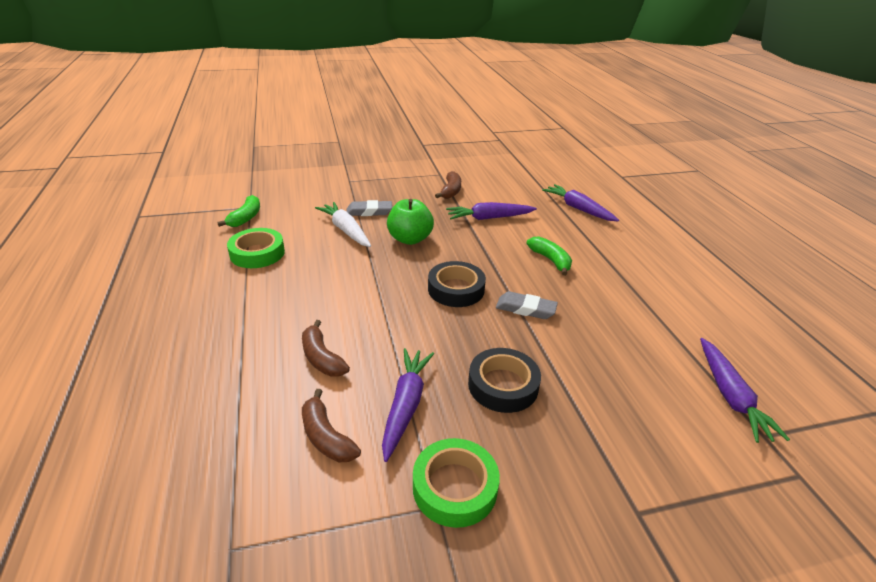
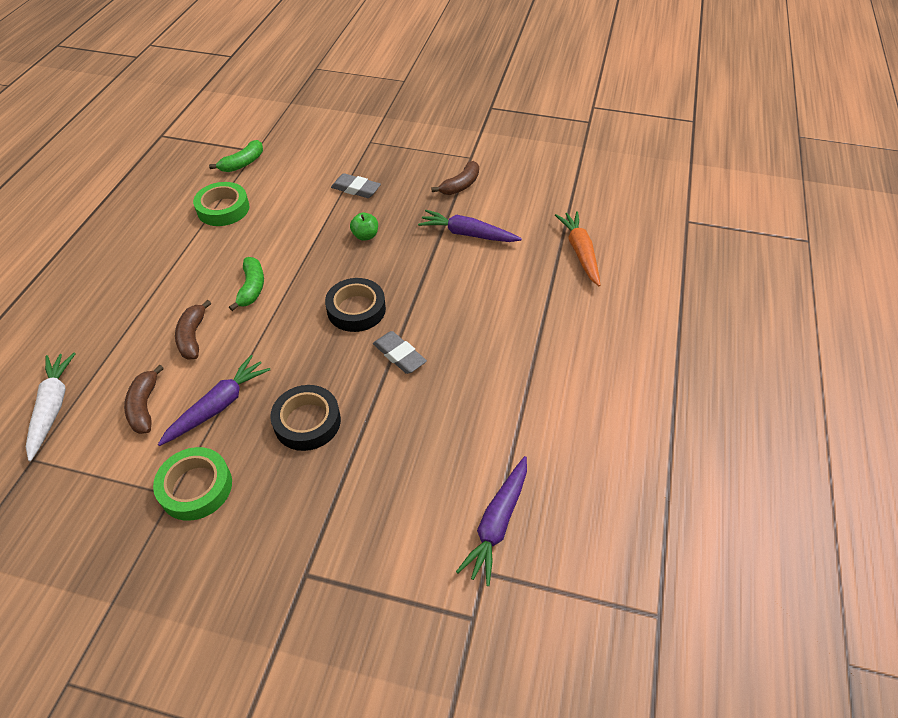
camera: 30 degrees right, 15 degrees up
white carrot [315,202,371,247] -> white carrot moved to [26,353,76,462]
green apple [387,199,434,245] -> green apple [350,212,378,241], size x0.57
green banana [526,236,572,276] -> green banana moved to [229,257,264,311]
purple carrot [542,184,619,221] -> orange carrot [555,211,601,286]

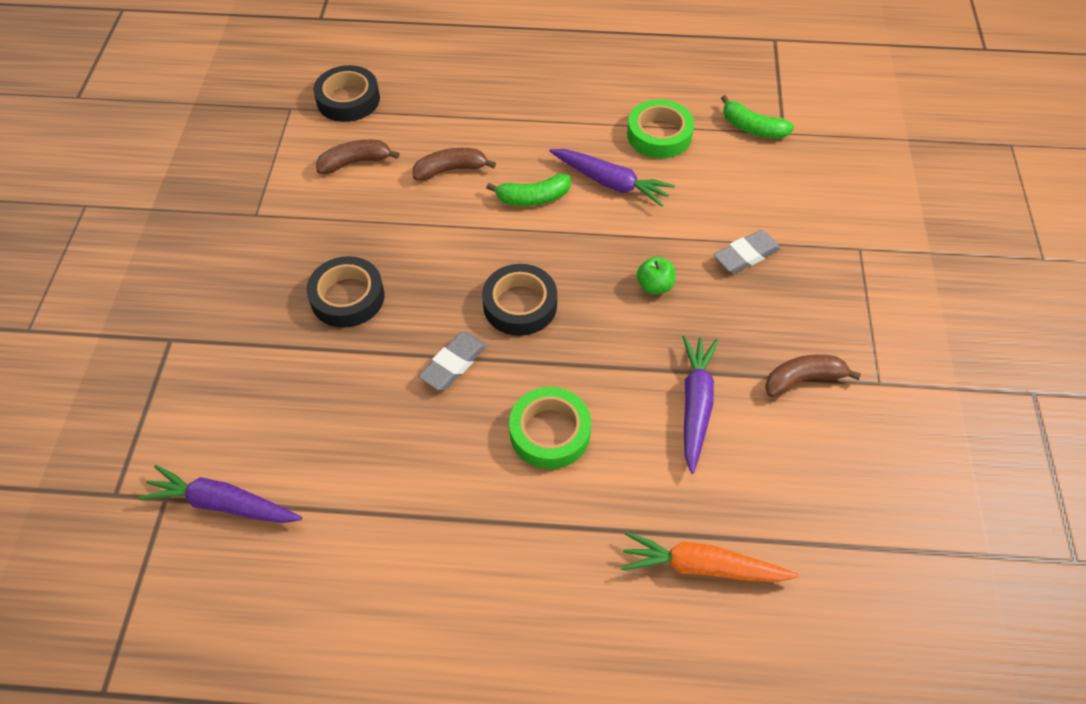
camera: 80 degrees right, 5 degrees up
white carrot [26,353,76,462] -> black tape [313,65,380,122]
green tape [153,447,232,521] -> green tape moved to [509,387,591,469]
purple carrot [158,355,270,446] -> purple carrot moved to [549,149,675,207]
grey eraser [331,173,381,198] -> grey eraser turned 45 degrees clockwise [714,230,781,274]
brown banana [431,161,479,195] -> brown banana turned 135 degrees clockwise [765,354,861,397]
orange carrot [555,211,601,286] -> orange carrot turned 150 degrees counterclockwise [621,532,799,582]

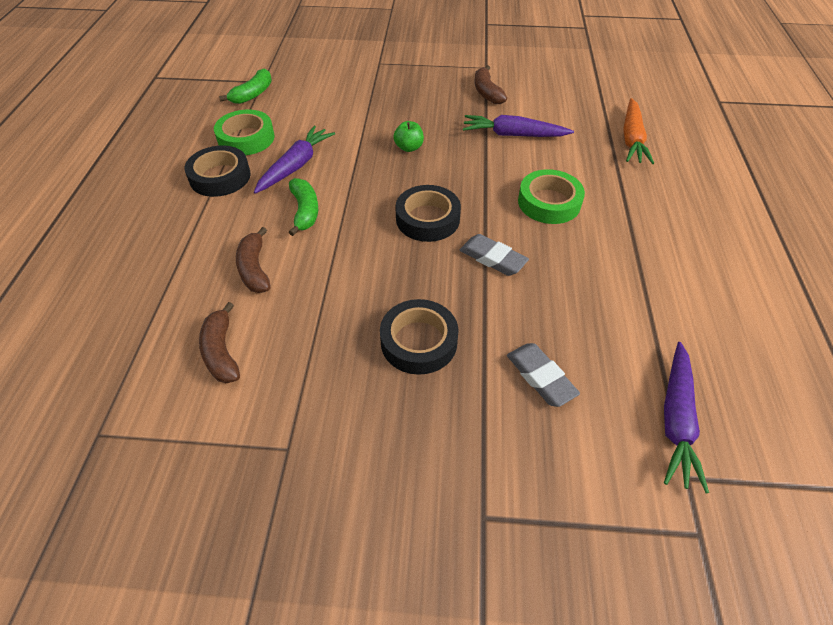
camera: 90 degrees left, 5 degrees down
black tape [313,65,380,122] -> black tape moved to [184,146,251,197]
grey eraser [714,230,781,274] -> grey eraser moved to [507,343,580,407]

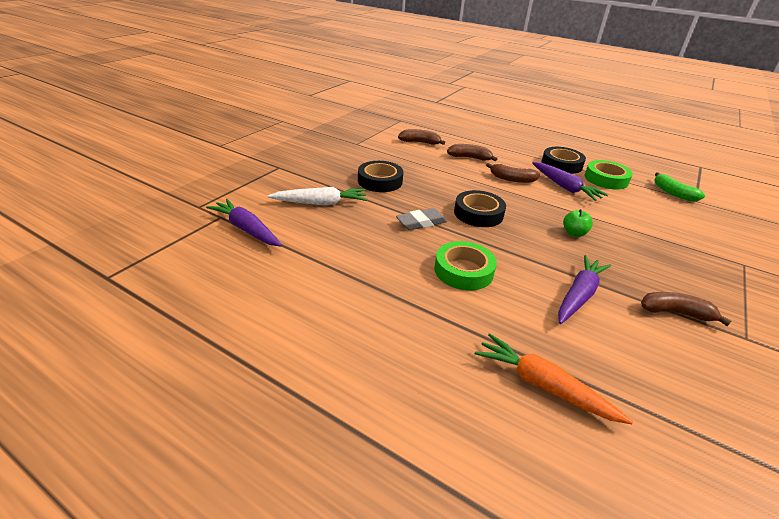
camera: 115 degrees right, 15 degrees down
green banana [289,178,318,236] -> brown banana [486,163,540,183]
grey eraser [507,343,580,407] -> white carrot [268,187,367,205]

